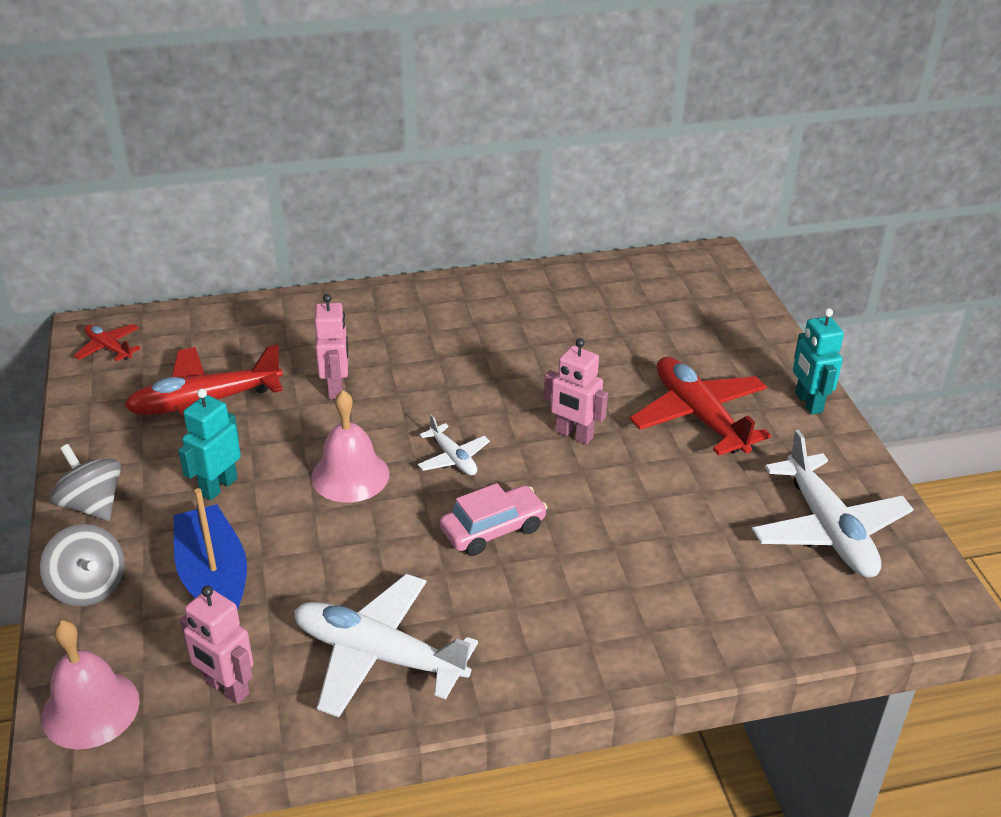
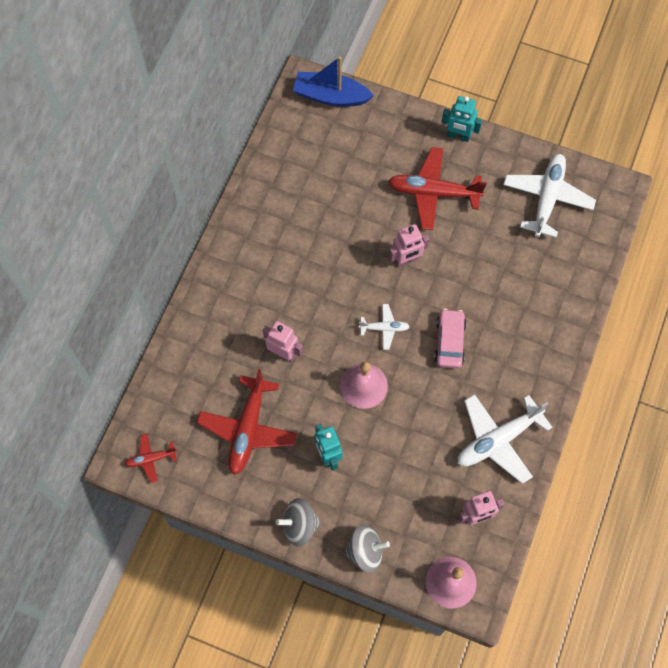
camera: 55 degrees left, 30 degrees up
blue boat [173,488,247,610] -> blue boat moved to [293,56,374,107]
white plane [752,430,914,578] -> white plane turned 90 degrees counterclockwise [503,154,596,238]

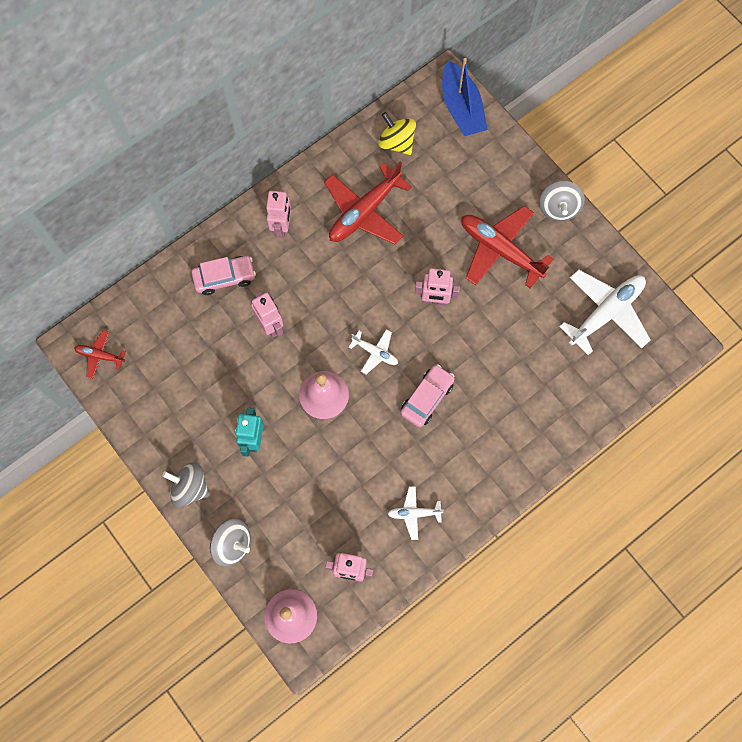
camera: 30 degrees right, 5 degrees up
red plane [197,369,297,475] -> red plane moved to [324,162,412,244]
blue boat [293,56,374,107] -> blue boat turned 150 degrees counterclockwise [442,58,488,136]
turquoise robot [441,96,482,142] -> grey spinning top [540,180,585,221]
white plane [457,394,553,484] -> white plane [388,486,444,540], size x0.50
none -> pink car [191,256,256,295]
none -> pink robot [266,190,291,238]
none -> yellow spinning top [378,112,416,155]

